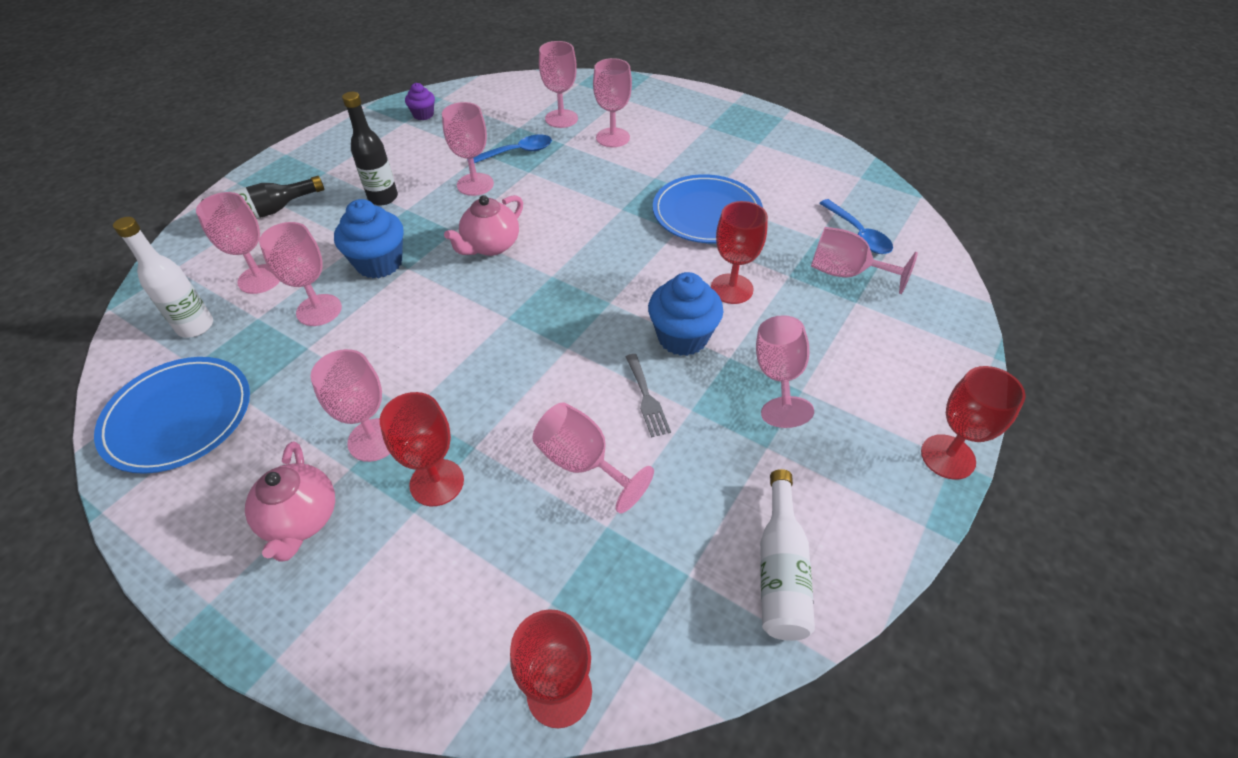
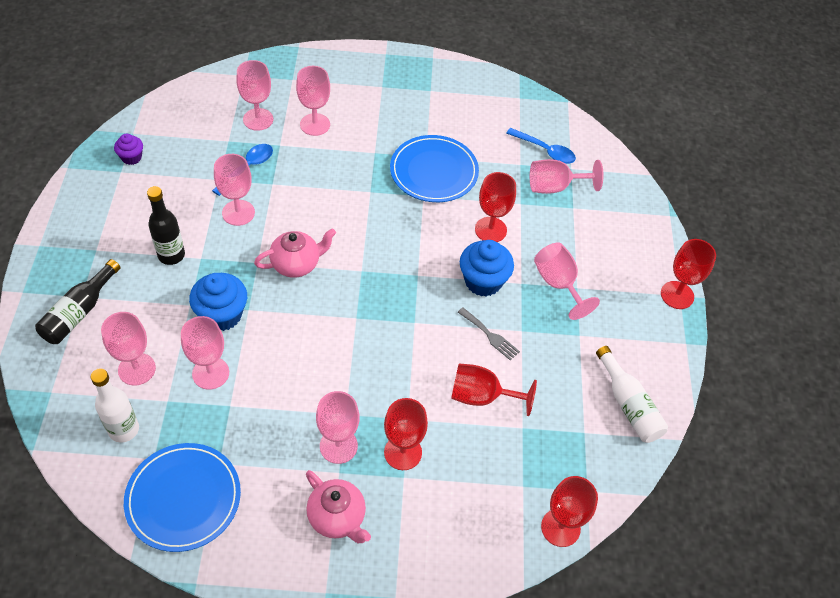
camera: 35 degrees left, 5 degrees up
pink teapot [444,195,523,256] -> pink teapot turned 120 degrees counterclockwise [254,228,336,278]
pink goblet [533,402,654,513] -> red goblet [451,363,537,416]

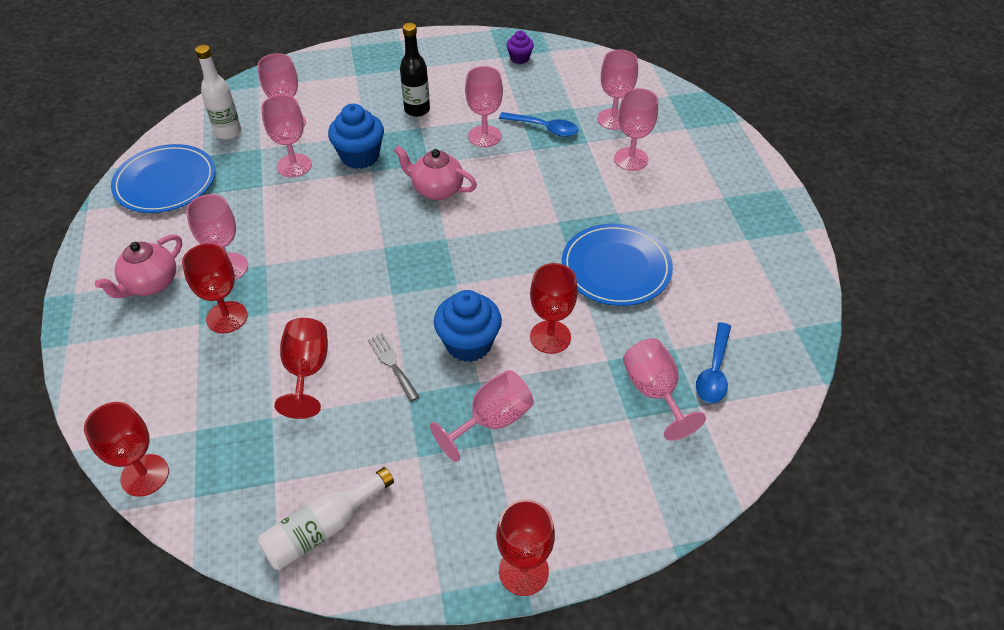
camera: 80 degrees right, 5 degrees down
black bottle [35,259,121,344] -> none
pink teapot [254,228,336,278] -> pink teapot turned 150 degrees clockwise [394,146,477,200]
grey fork [458,307,520,361] -> grey fork turned 120 degrees clockwise [368,333,419,402]

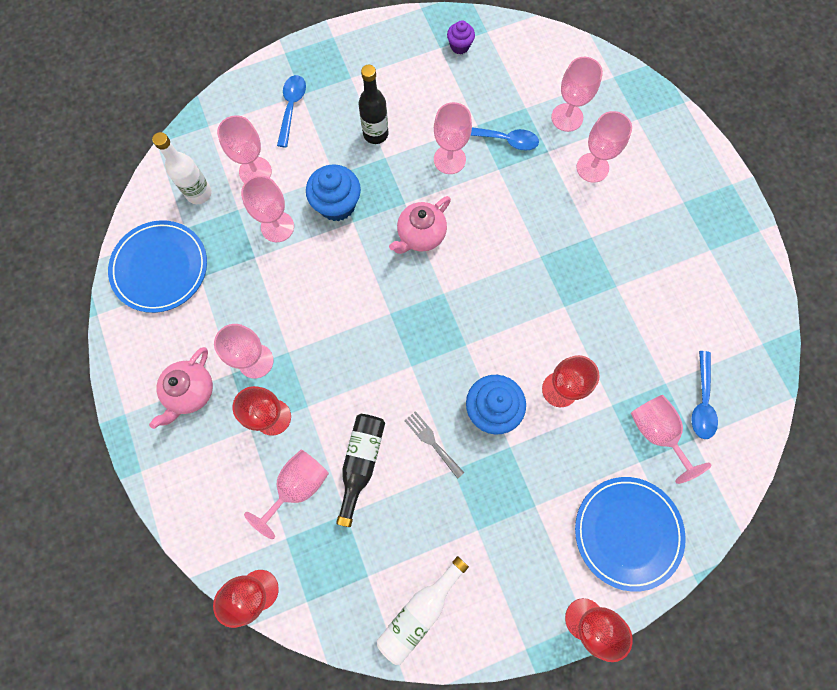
camera: 10 degrees left, 25 degrees up
red goblet [275,318,328,419] -> black bottle [336,414,385,527]
pink teapot [394,146,477,200] -> pink teapot turned 60 degrees counterclockwise [389,196,451,254]
pink goblet [430,370,534,462] -> pink goblet moved to [244,450,329,539]
blue plate [562,224,673,306] -> blue plate moved to [575,477,686,592]
none -> blue spoon [277,75,306,147]

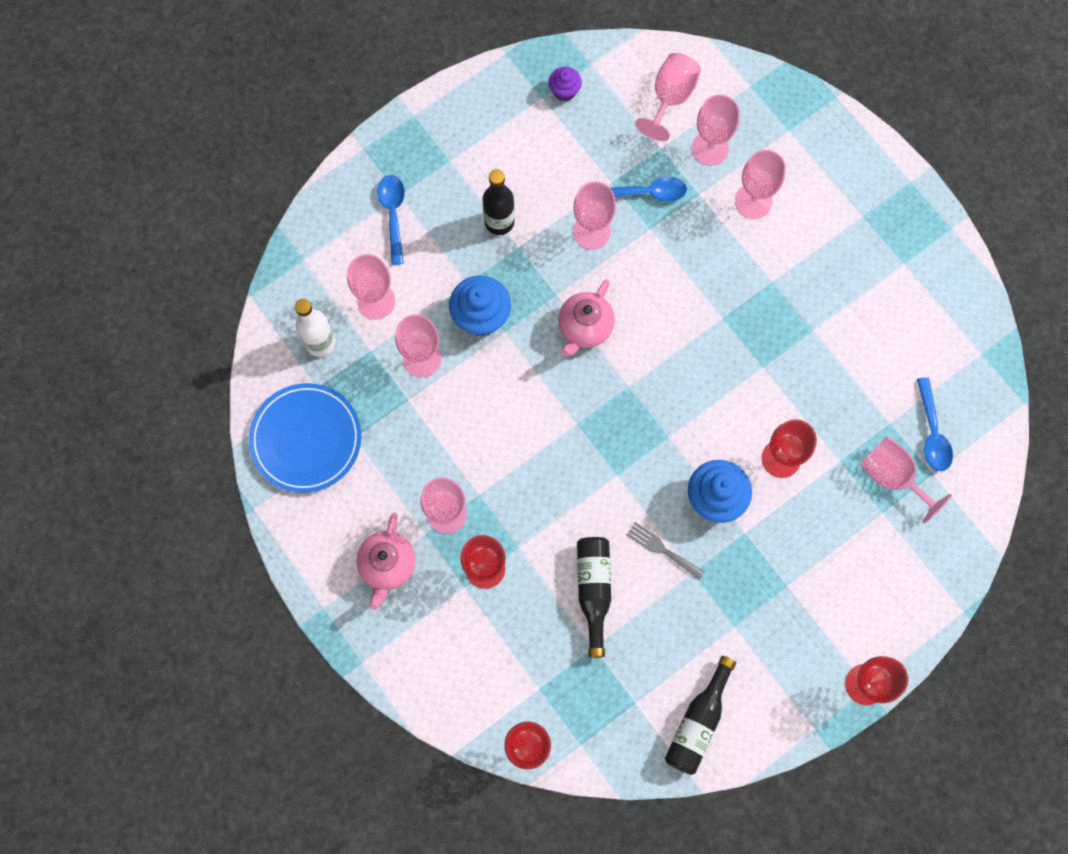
camera: 15 degrees left, 0 degrees up
pink goblet [244,450,329,539] -> pink goblet moved to [635,53,701,141]
white bottle [377,556,469,665] -> black bottle [665,656,736,775]
blue plate [575,477,686,592] -> none

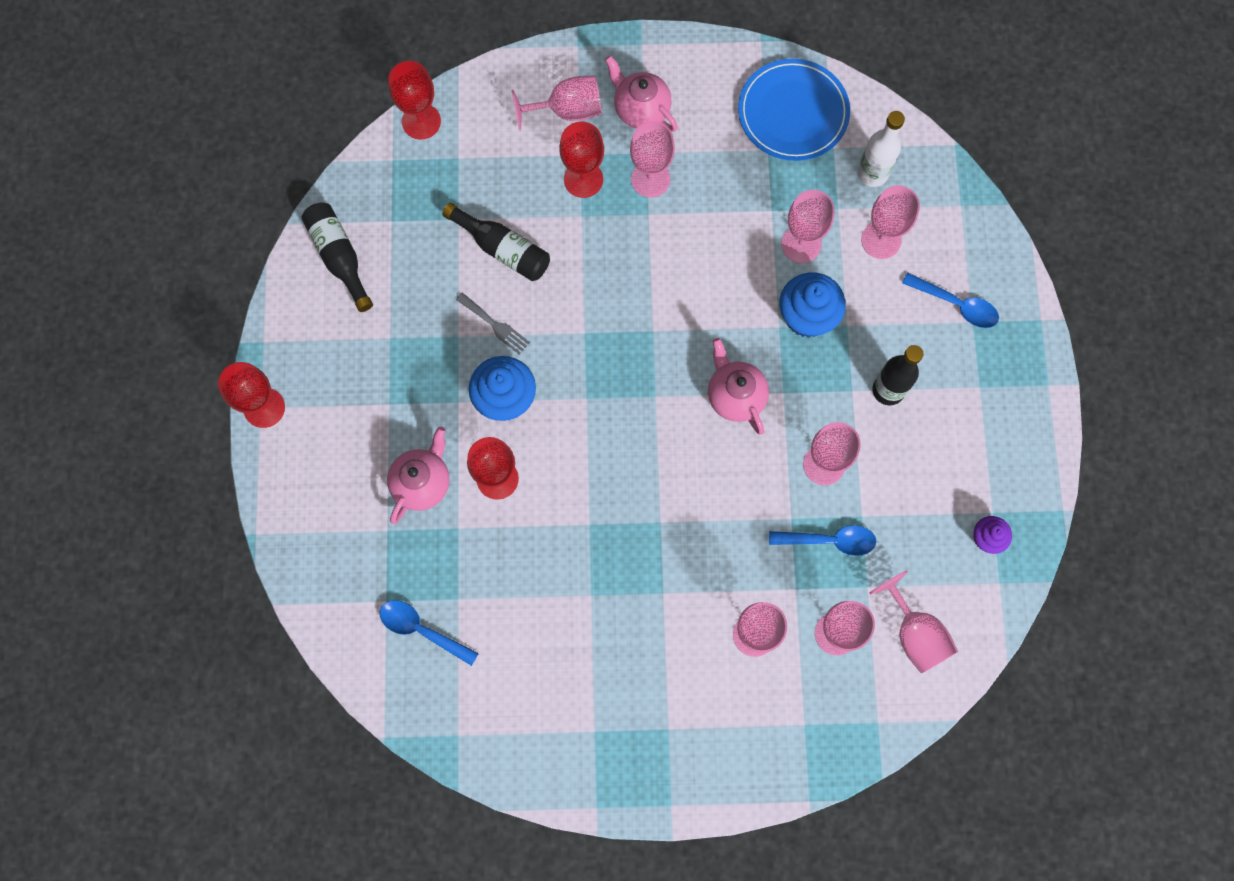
camera: 125 degrees right, 0 degrees up
blue spoon [611,177,687,202] -> blue spoon turned 120 degrees counterclockwise [769,525,877,556]
grey fork [627,522,705,580] -> grey fork turned 60 degrees clockwise [456,293,530,355]
pink goblet [860,436,952,524] -> pink goblet moved to [512,75,602,130]
none -> pink teapot [387,427,449,524]

